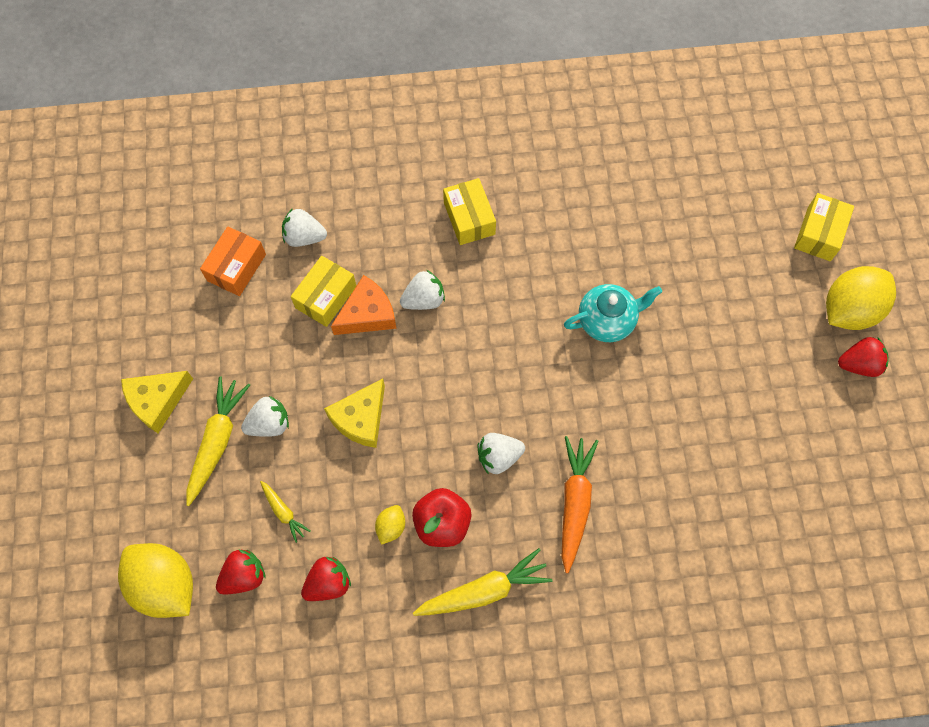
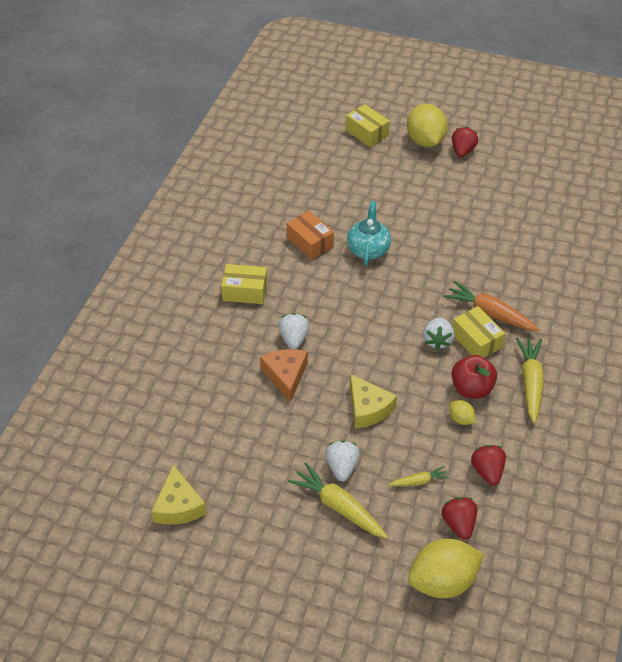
camera: 65 degrees left, 20 degrees down
yellow cheese [121,371,193,433] -> yellow cheese moved to [151,465,207,525]
orange box [200,226,266,296] -> orange box moved to [287,211,334,260]
white strawberry [282,208,327,247] -> none
yellow box [291,256,356,327] -> yellow box moved to [453,306,505,358]

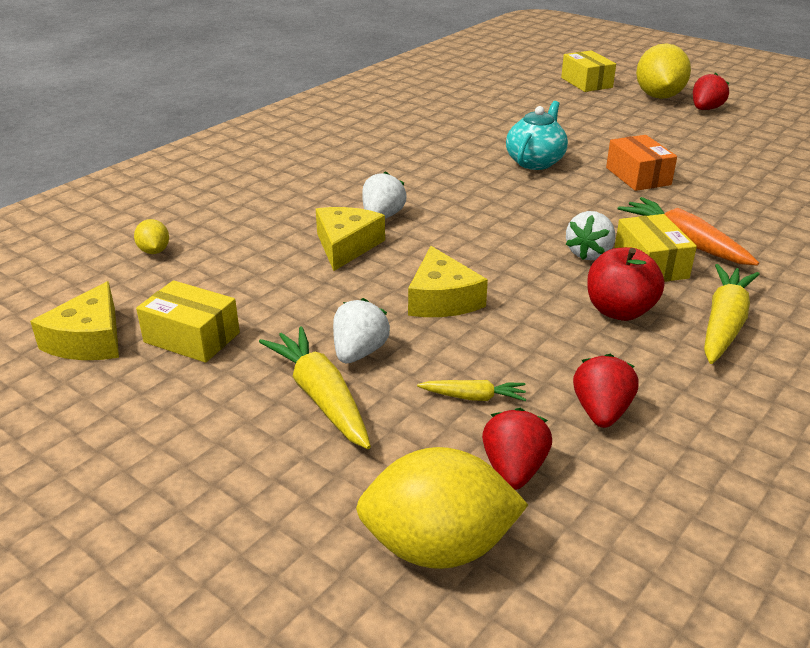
camera: 20 degrees right, 15 degrees down
yellow box [221,264,268,304] -> yellow box moved to [136,280,240,363]
orange cheese [260,349,308,402] -> yellow cheese [316,207,385,271]
orange box [287,211,334,260] -> orange box moved to [606,135,677,191]
yellow lemon [449,400,476,425] -> yellow lemon moved to [134,219,169,254]

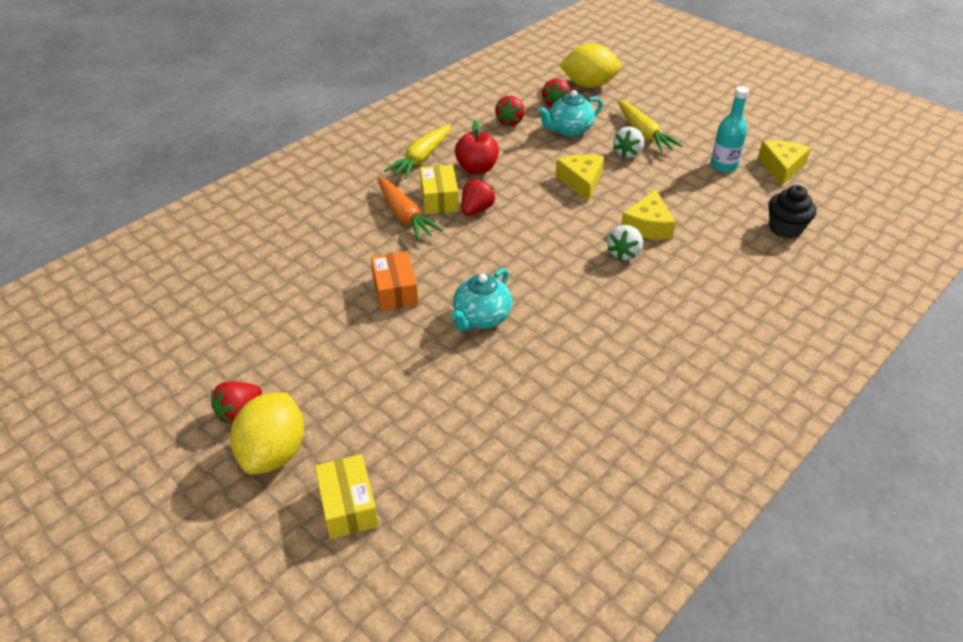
camera: 175 degrees left, 10 degrees up
yellow lemon [134,219,169,254] -> black cupcake [768,185,817,238]
yellow box [136,280,240,363] -> turquoise bottle [710,86,749,173]
yellow carrot [417,380,526,401] -> turquoise teapot [538,90,603,137]
white strawberry [566,211,615,260] -> red strawberry [462,179,496,215]

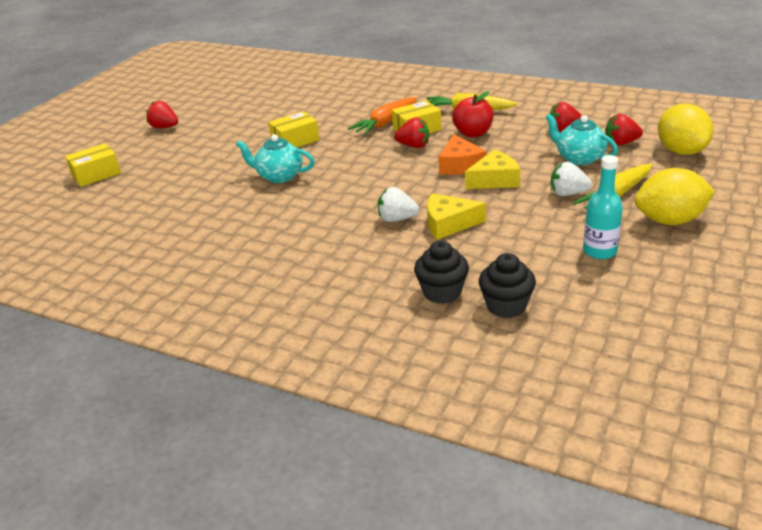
camera: 75 degrees right, 10 degrees down
yellow lemon [230,392,304,475] -> yellow lemon moved to [634,168,716,225]
orange box [371,251,419,311] -> yellow box [268,111,319,148]
yellow cheese [758,140,811,186] -> none
none -> black cupcake [414,241,469,304]
none -> orange cheese [439,134,487,175]

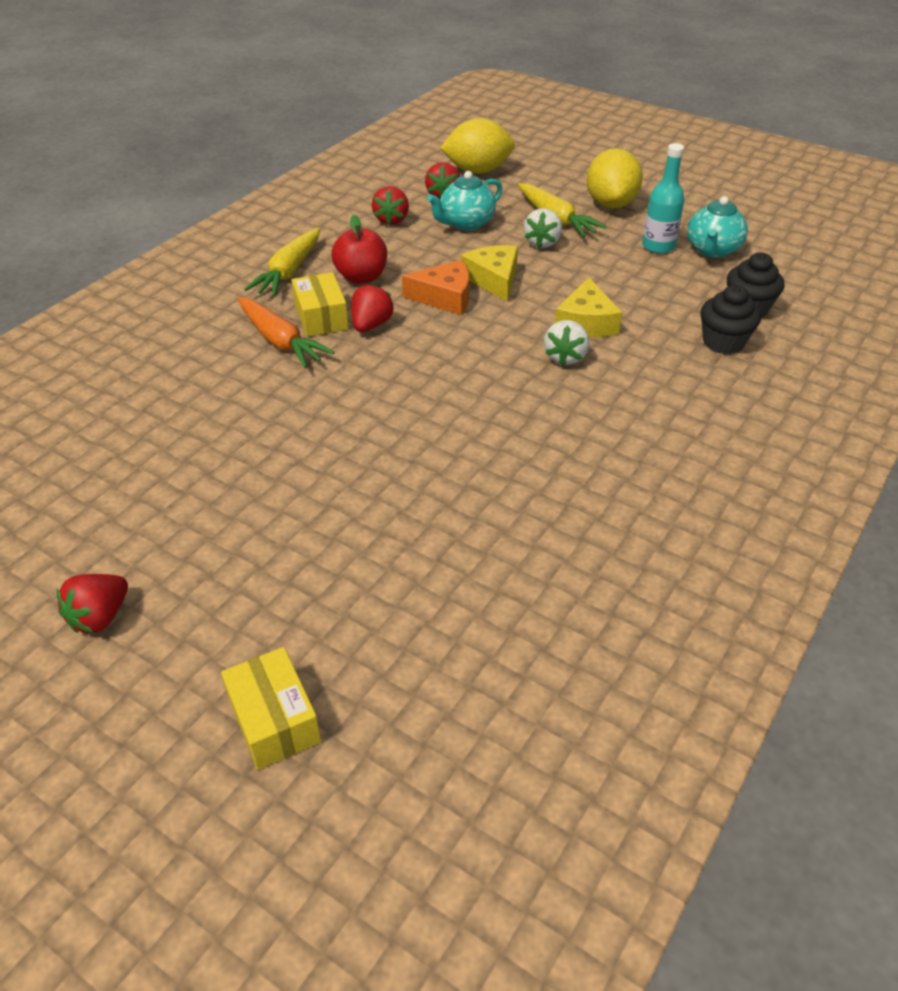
camera: 85 degrees left, 10 degrees up
turquoise teapot [236,134,315,183] -> turquoise teapot moved to [687,196,748,258]
yellow box [268,111,319,148] -> none

